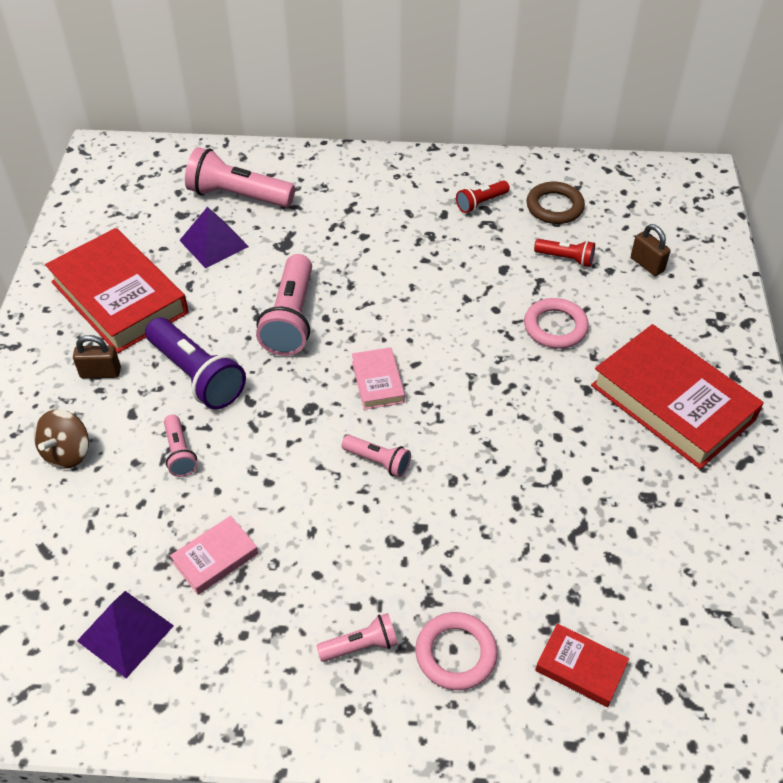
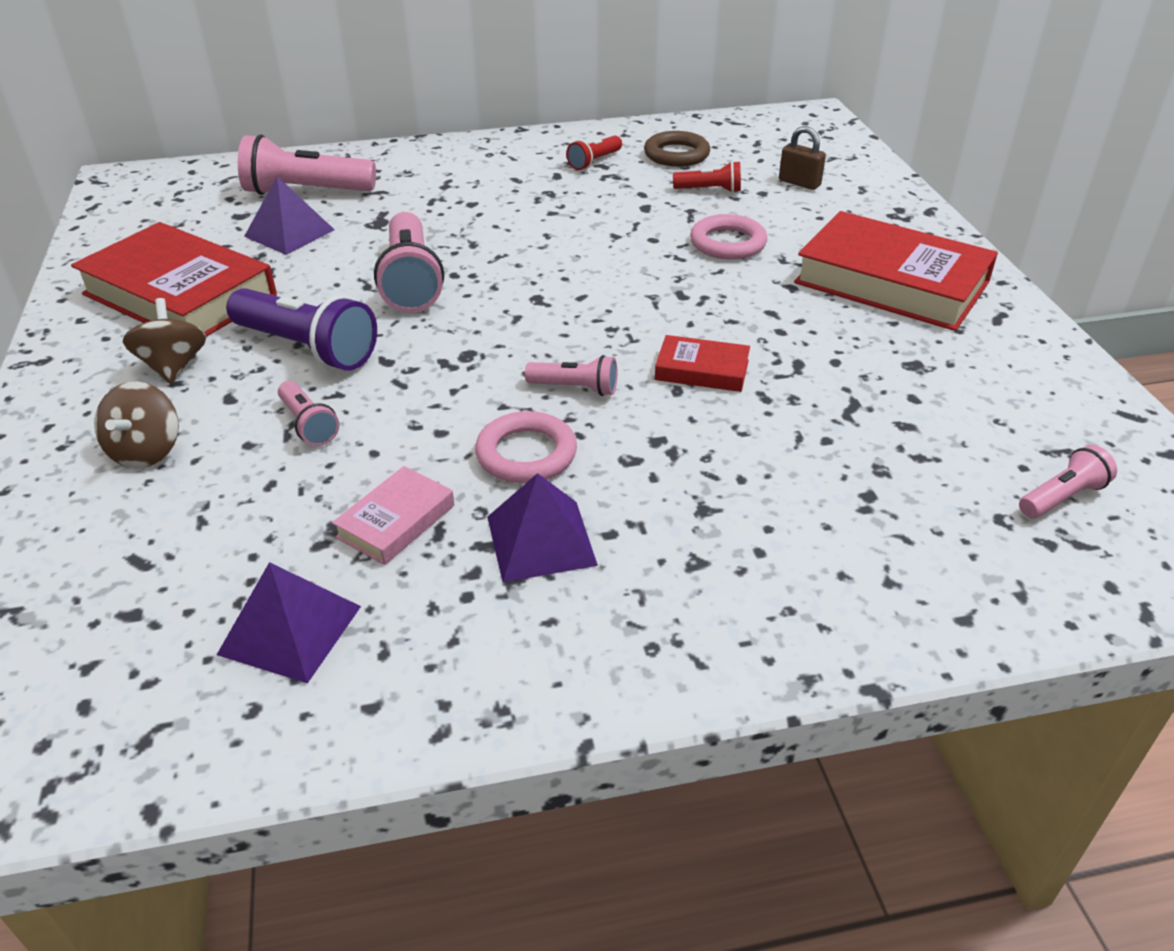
camera: 15 degrees left, 10 degrees down
brown padlock [73,335,121,378] -> brown spinning top [123,298,206,384]
pink flashlight [316,613,398,662] -> pink flashlight moved to [1019,445,1117,518]
pink book [352,347,405,410] -> none
pink ring [416,612,498,690] -> pink ring moved to [475,411,577,483]
red book [535,623,629,707] -> red book moved to [655,335,750,392]
none -> purple pyramid [487,473,598,582]

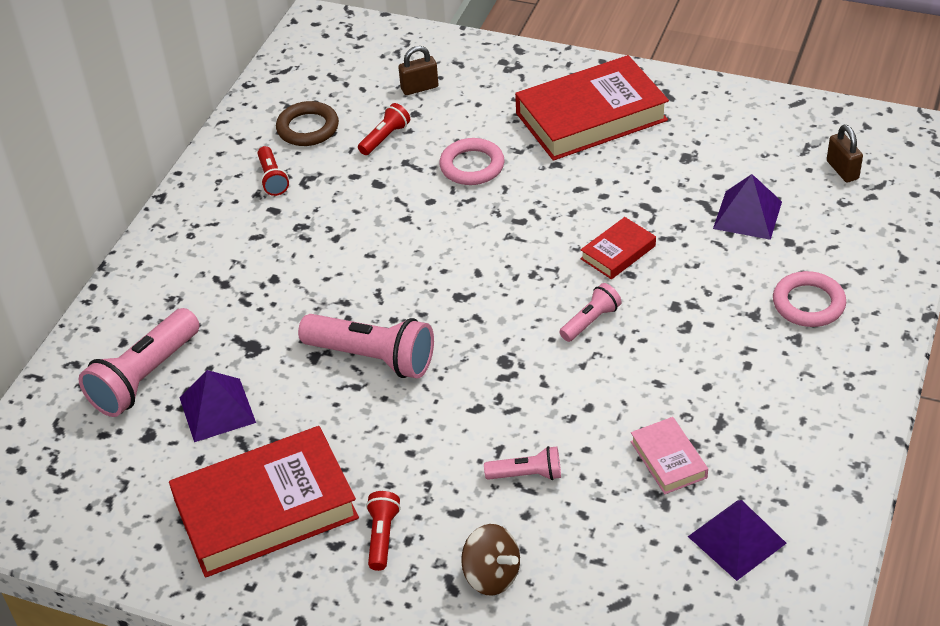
camera: 55 degrees left, 5 degrees up
brown spinning top [123,298,206,384] -> red flashlight [366,491,401,571]
purple flashlight [226,288,377,371] -> none
pink ring [475,411,577,483] -> pink ring moved to [773,271,846,327]
purple pyramid [487,473,598,582] -> purple pyramid moved to [713,174,782,240]
pink flashlight [1019,445,1117,518] -> brown padlock [827,125,863,182]

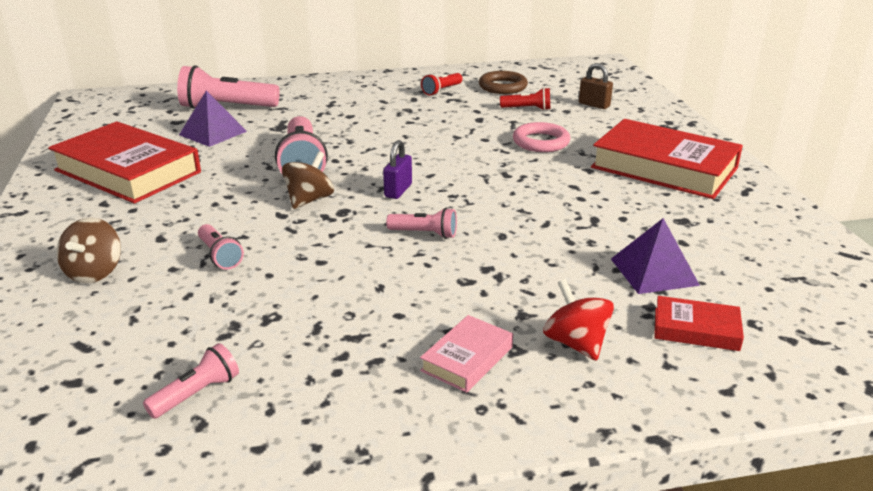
camera: 55 degrees right, 15 degrees down
red flashlight [366,491,401,571] -> none
red book [581,217,656,279] -> red book moved to [654,296,744,351]
pink book [630,417,708,494] -> pink book moved to [420,315,513,393]
purple pyramid [688,500,787,581] -> pink flashlight [143,343,239,419]
pink ring [773,271,846,327] -> red spinning top [543,279,614,361]
brown padlock [827,125,863,182] -> none
none -> brown spinning top [282,151,334,209]
none -> purple padlock [383,140,412,199]

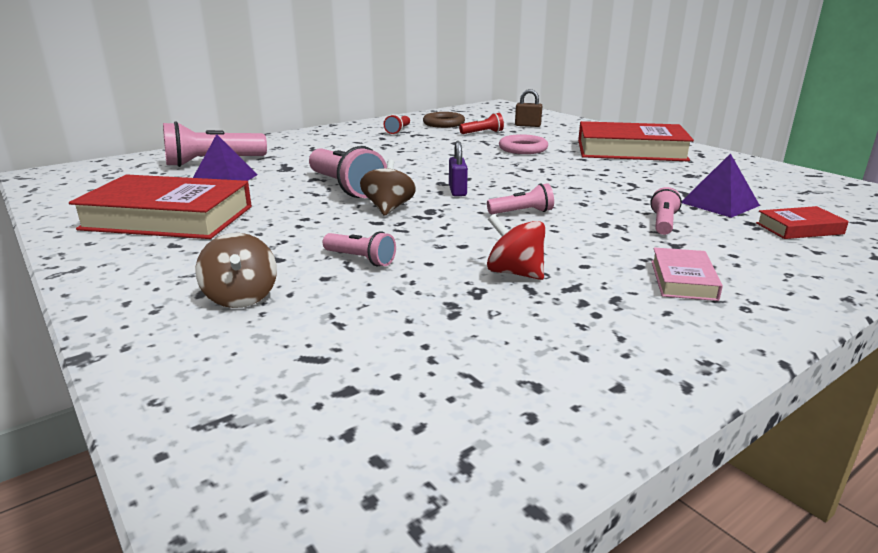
camera: 25 degrees left, 5 degrees down
pink flashlight [143,343,239,419] -> pink flashlight moved to [650,187,682,235]
red spinning top [543,279,614,361] -> red spinning top moved to [487,214,545,280]

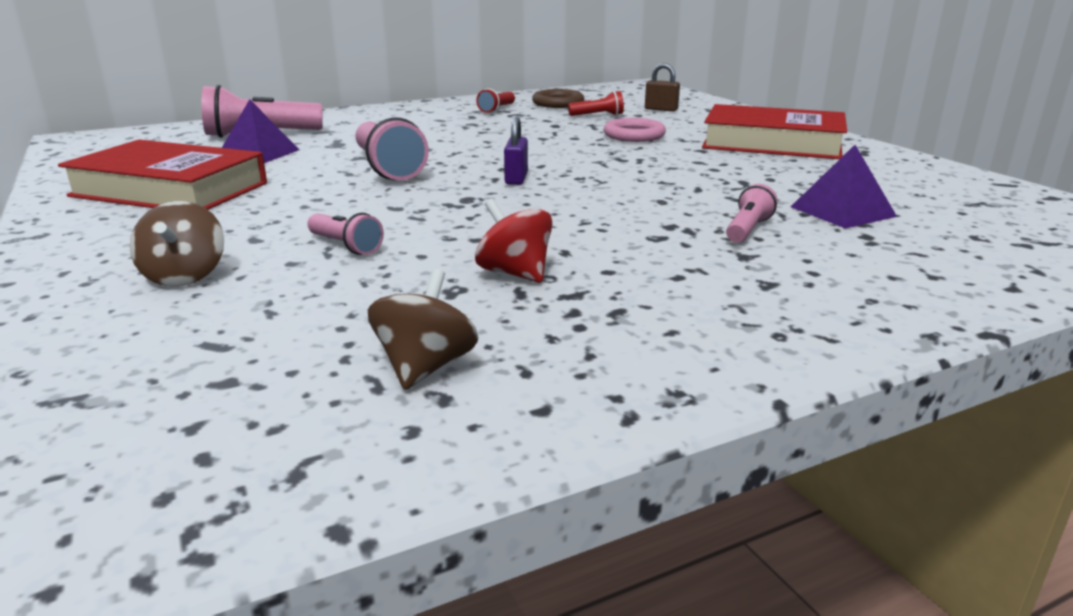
camera: 10 degrees right, 0 degrees up
brown spinning top [360,160,416,216] -> brown spinning top moved to [368,269,478,390]
pink flashlight [487,183,554,214] -> none
pink book [651,247,723,301] -> none
red book [756,206,849,239] -> none

